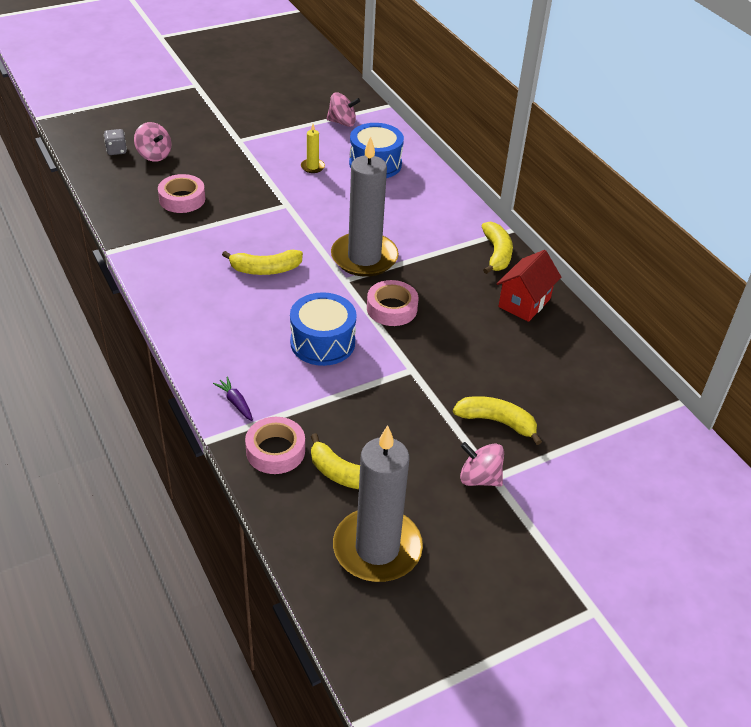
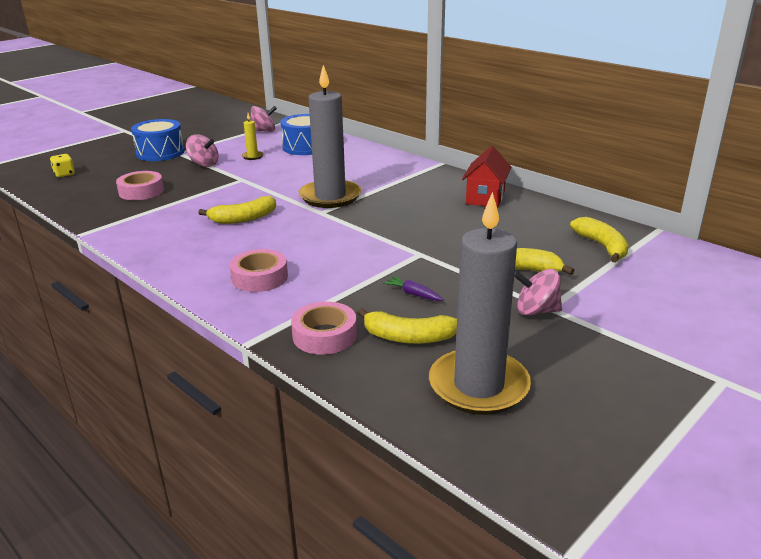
camera: 15 degrees left, 15 degrees down
grey dice [104,129,127,155] -> yellow dice [50,154,75,177]
pink spinning top [134,122,171,162] -> pink spinning top moved to [186,134,219,167]
purple carrot [213,377,253,421] -> purple carrot moved to [383,276,444,301]
blue drum [290,292,357,366] -> blue drum moved to [131,119,184,161]
pink tape [367,280,418,326] -> pink tape moved to [229,249,288,292]
yellow banana [482,222,513,274] -> yellow banana moved to [570,217,629,263]

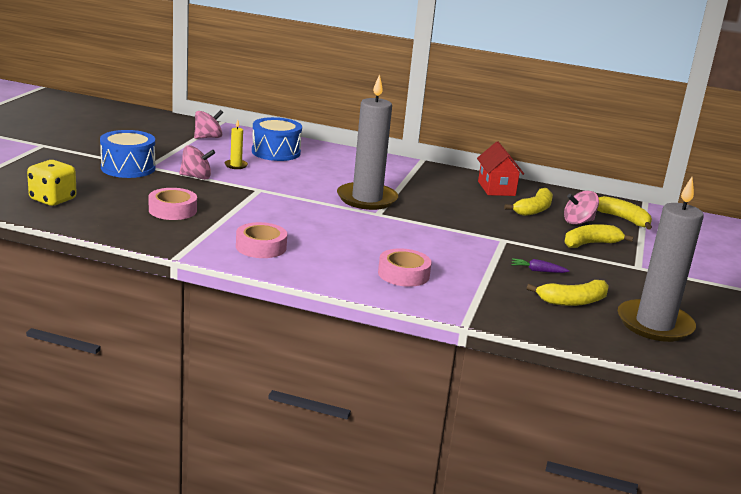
camera: 30 degrees left, 5 degrees down
yellow dice [50,154,75,177] -> yellow dice [27,160,77,206], size x1.66
yellow banana [198,196,276,224] -> yellow banana moved to [504,188,553,216]
pink tape [291,301,357,355] -> pink tape moved to [236,222,287,258]
pink spinning top [514,269,562,316] -> pink spinning top moved to [564,190,599,225]

